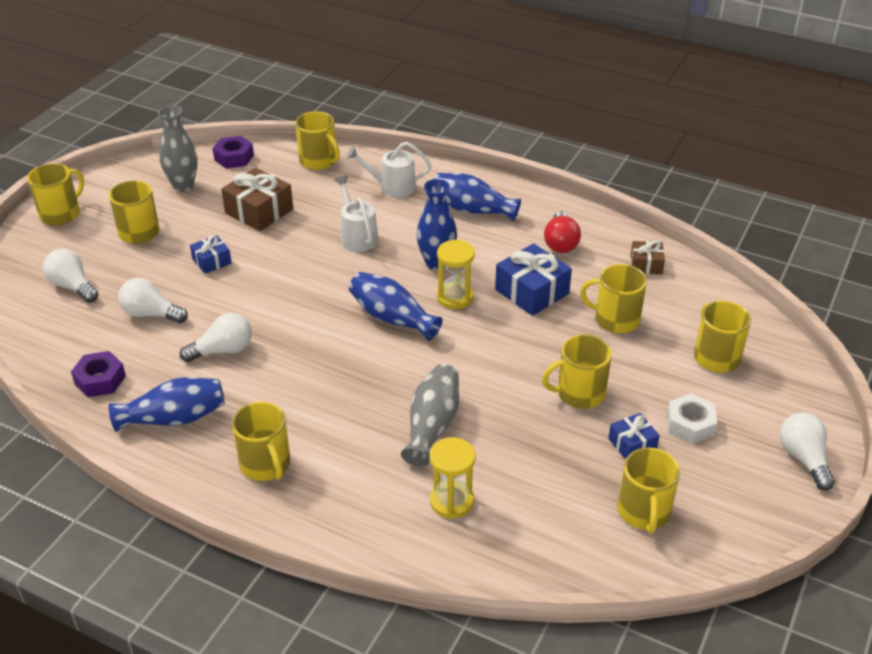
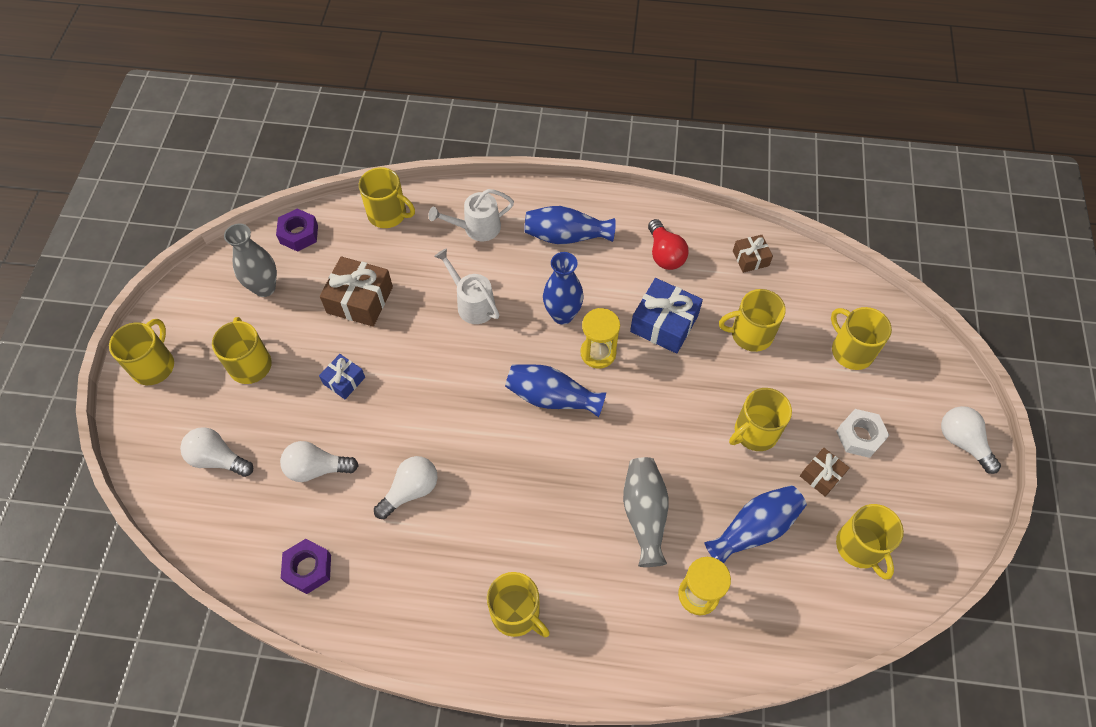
camera: 20 degrees left, 20 degrees up
blue vase [109,377,225,432] -> blue vase moved to [705,485,807,563]
blue gift [608,413,660,460] -> brown gift [800,448,850,497]

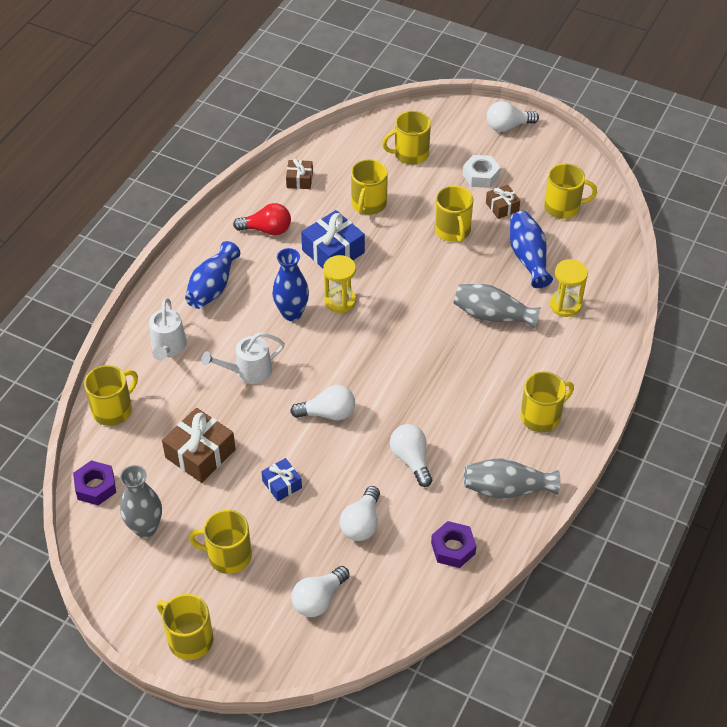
camera: 70 degrees left, 10 degrees down
blue vase [505,364,606,417] -> none
none -> white light bulb [290,385,355,420]
none -> grey vase [464,458,560,499]

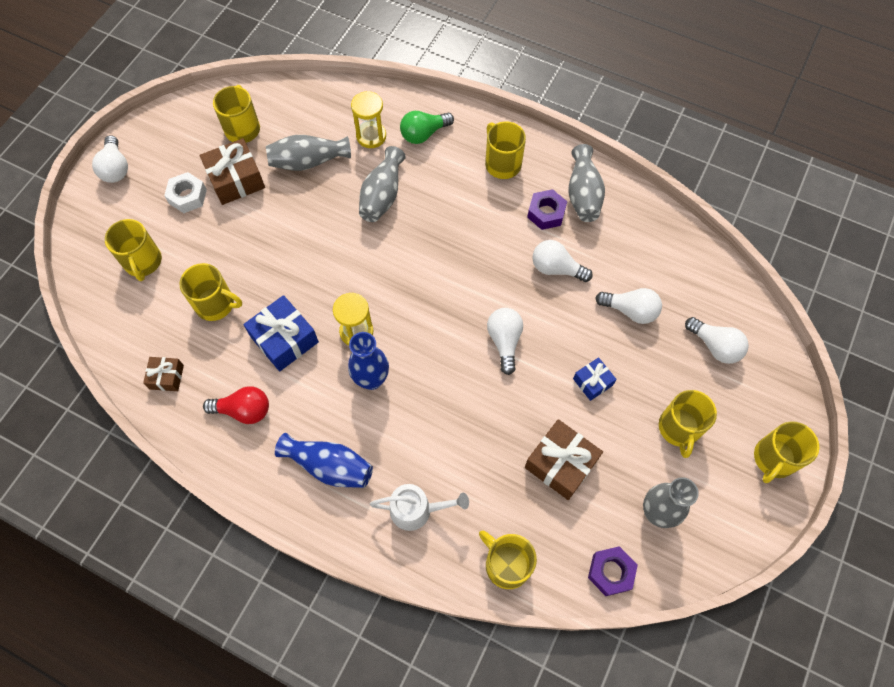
camera: 90 degrees left, 15 degrees up
white watering can [201,332,285,384] -> none
red light bulb [233,203,291,235] -> red light bulb turned 90 degrees clockwise [203,386,269,424]
white light bulb [390,424,432,487] -> white light bulb turned 45 degrees clockwise [532,240,593,282]
purple nut [431,521,476,568] -> purple nut moved to [527,189,567,230]
yellow mug [435,186,473,242] -> none
brown gift [486,185,520,219] -> brown gift [200,138,265,205], size x1.75
blue vase [510,211,553,288] -> grey vase [266,135,351,171]
none -> green light bulb [400,111,454,144]

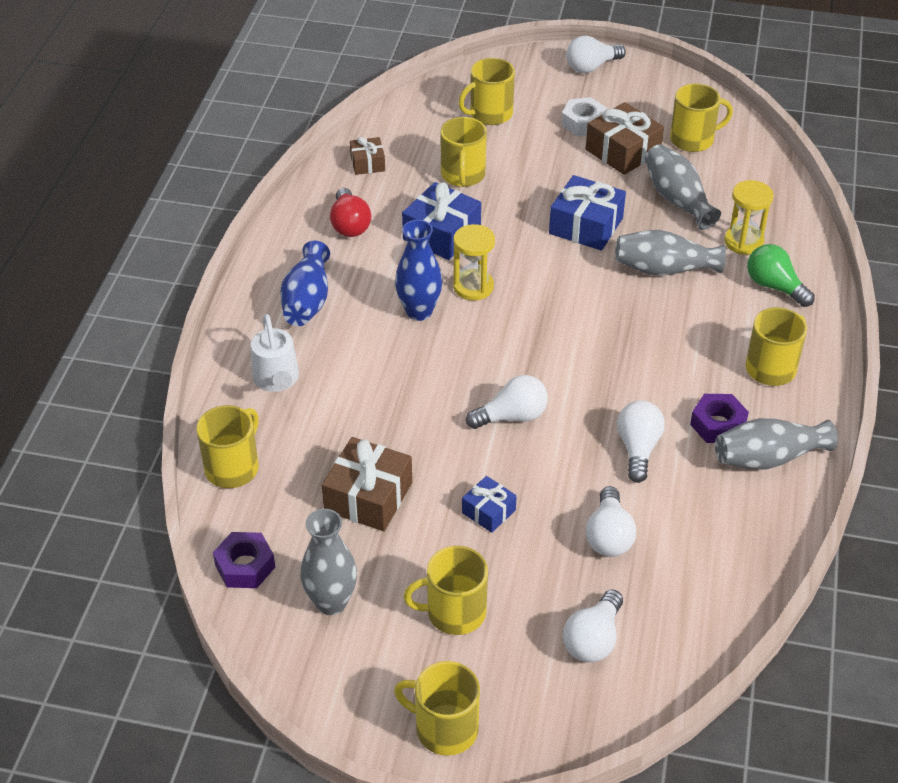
camera: 75 degrees right, 20 degrees down
none -> blue gift [549,175,626,251]

